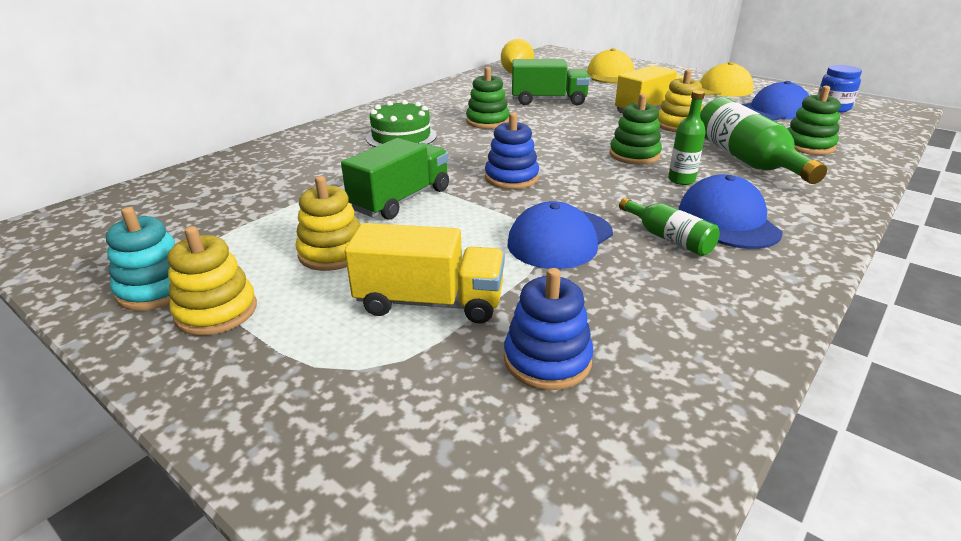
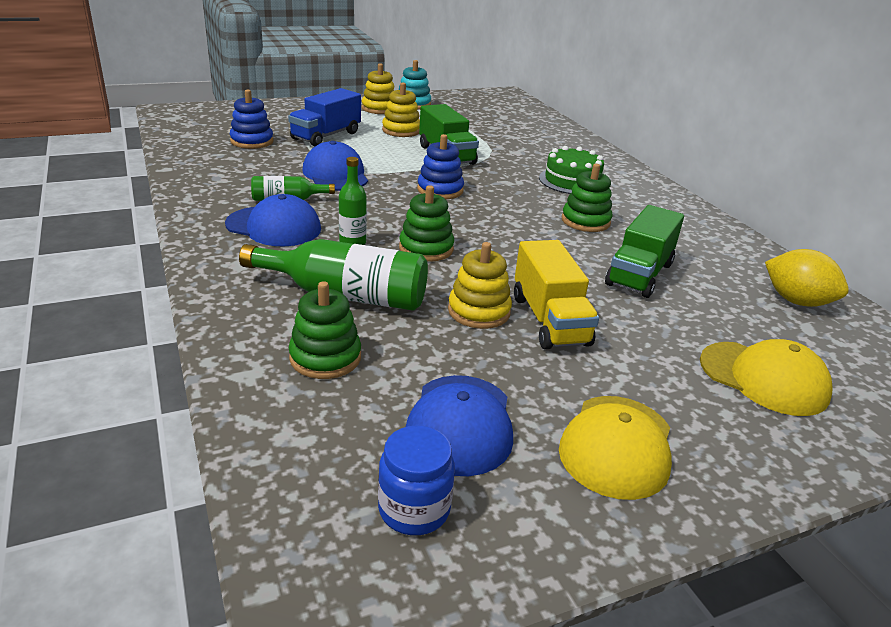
camera: 115 degrees right, 0 degrees up
yellow truck [345,223,505,324] -> blue truck [288,88,361,147]

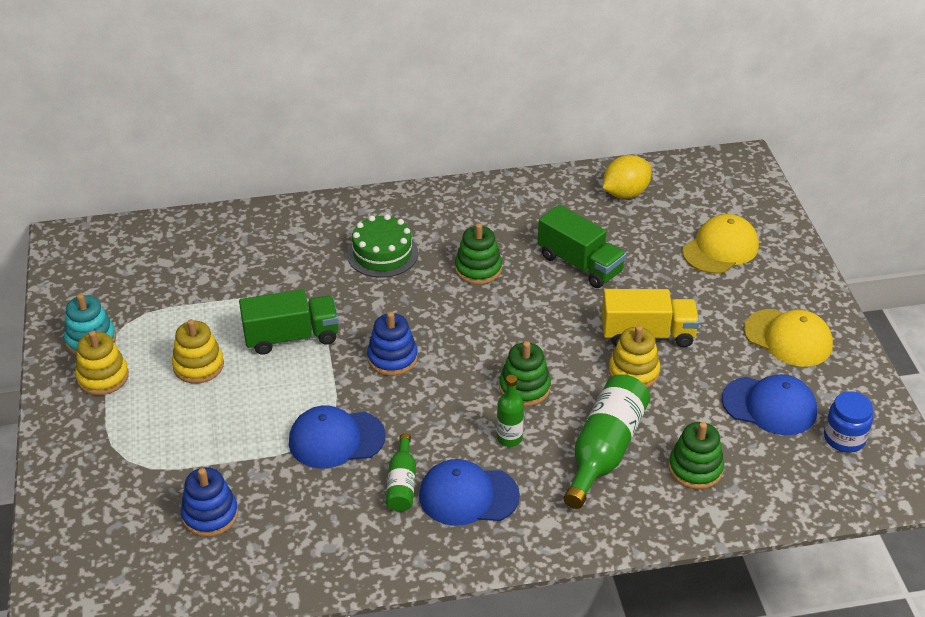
camera: 75 degrees left, 10 degrees up
blue cap [225,194,321,246] -> blue cap turned 120 degrees counterclockwise [419,459,520,526]
blue truck [288,88,361,147] -> none

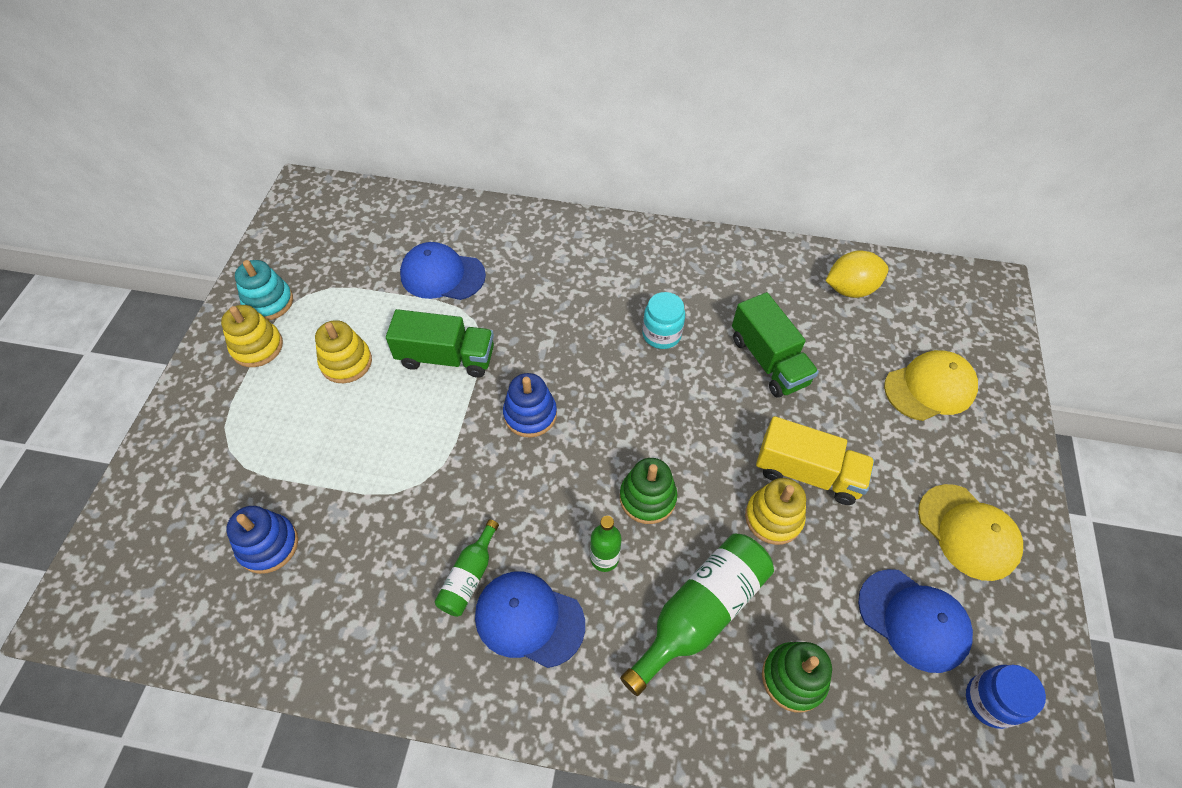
camera: 20 degrees right, 15 degrees up
blue cap [289,405,385,468] -> blue cap moved to [400,242,486,300]
green cake [347,214,418,278] -> none
green stacking toy [455,223,502,284] -> turquoise jar [642,292,685,349]

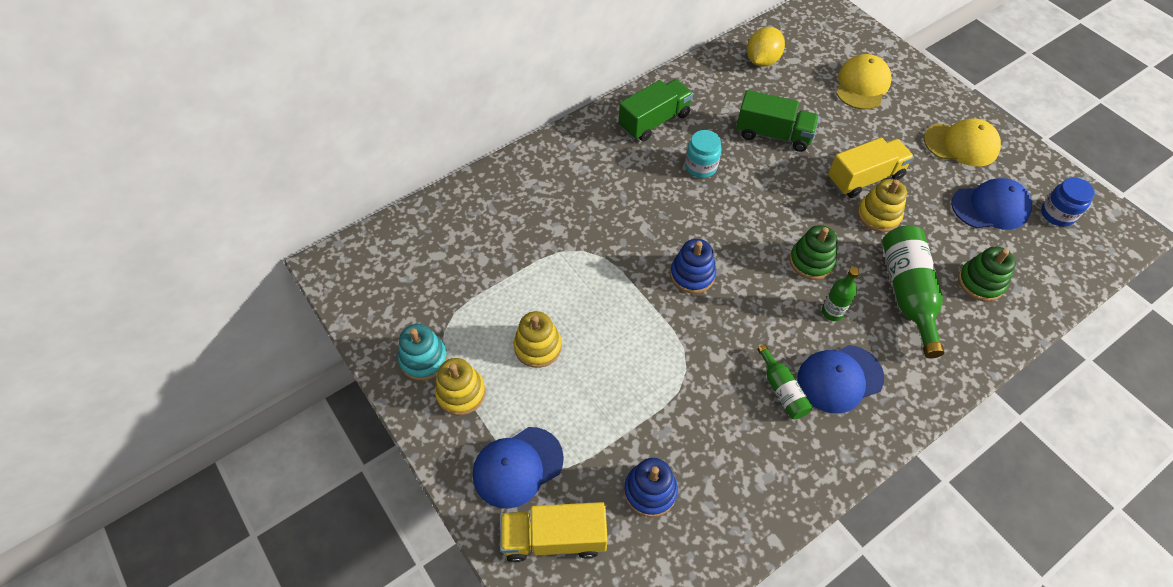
camera: 45 degrees left, 0 degrees up
green truck [386,309,494,378] -> green truck moved to [619,79,693,141]
blue cap [400,242,486,300] -> blue cap moved to [473,427,564,509]
none -> yellow truck [500,502,608,562]

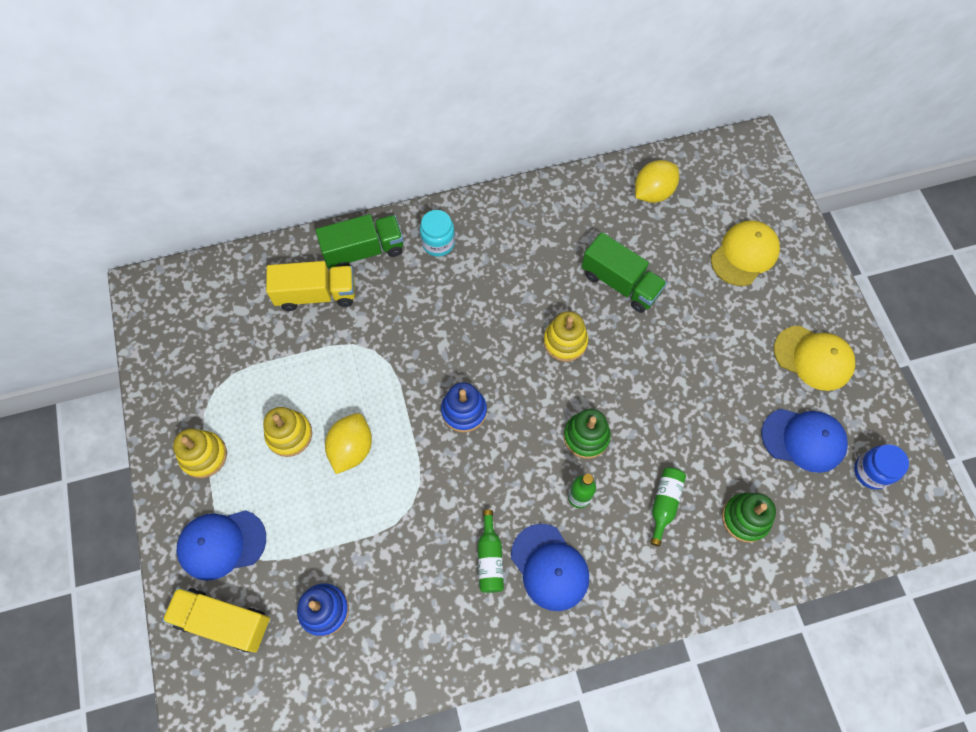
camera: 20 degrees right, 10 degrees up
turquoise stacking toy [398,324,448,381] -> none
green truck [619,79,693,141] -> green truck moved to [316,214,403,268]
turquoise jar [685,130,721,178] -> turquoise jar moved to [420,210,455,257]
blue cap [797,345,884,414] -> blue cap turned 120 degrees counterclockwise [511,524,589,611]
yellow truck [828,138,914,198] -> yellow truck moved to [266,261,355,311]
yellow stacking toy [858,179,907,232] -> yellow stacking toy moved to [544,311,588,362]
green bottle [882,225,944,358] -> green bottle [650,467,686,547], size x0.55
none -> yellow lemon [325,413,372,474]

